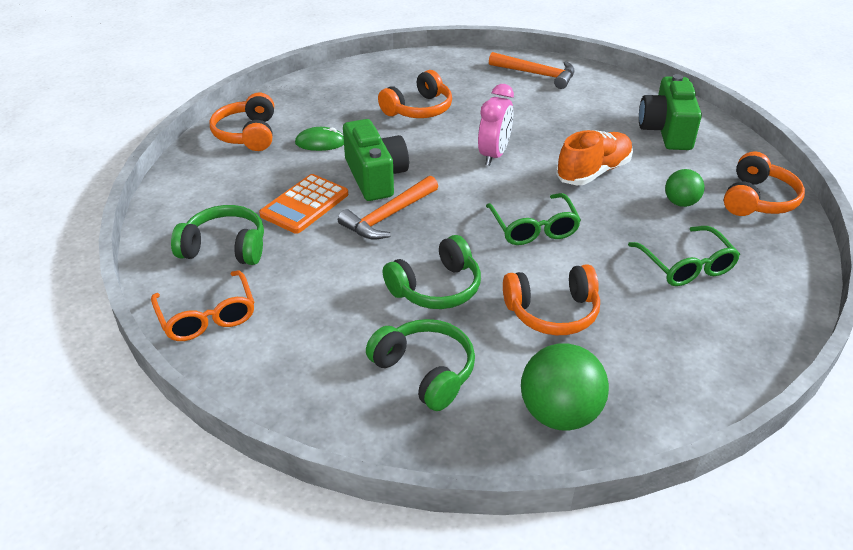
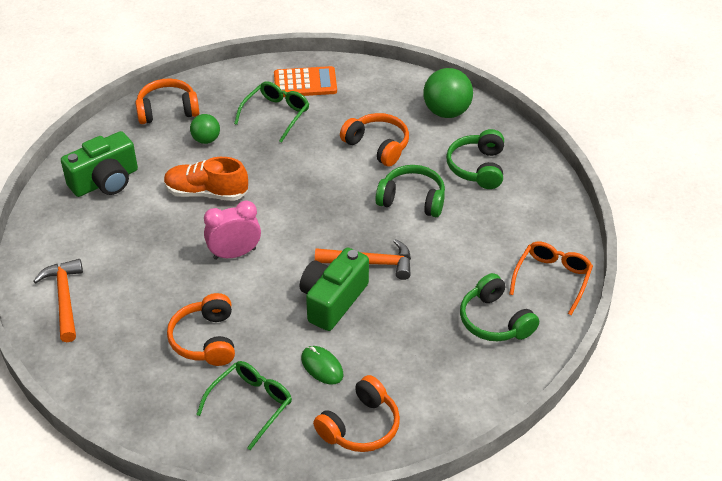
camera: 130 degrees left, 5 degrees up
orange calculator [259,174,348,234] -> orange calculator moved to [274,66,337,97]
orange headphones [378,70,452,118] -> orange headphones turned 105 degrees counterclockwise [167,293,235,366]
green glasses [486,193,581,245] -> green glasses moved to [196,361,292,450]

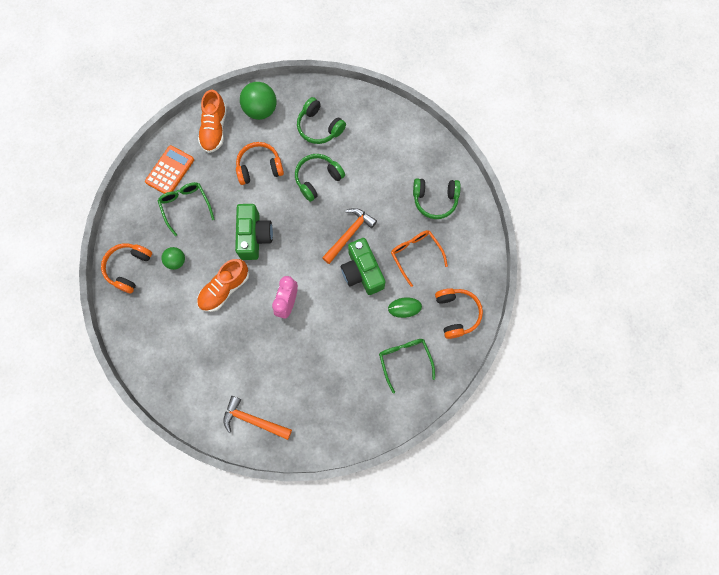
camera: 55 degrees left, 30 degrees up
green camera [61,131,138,197] -> green camera moved to [235,204,273,260]
orange headphones [167,293,235,366] -> none
orange glasses [509,242,593,315] -> orange glasses moved to [391,230,448,287]
none -> orange shoe [198,90,227,153]

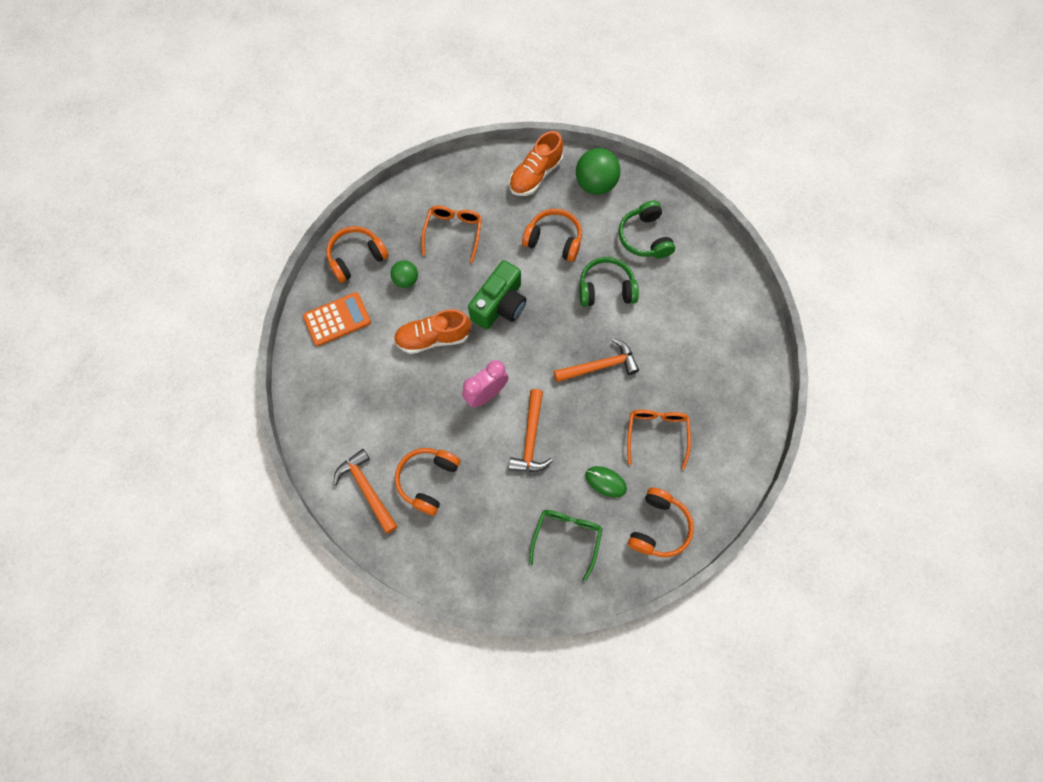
camera: 35 degrees right, 5 degrees down
orange calculator [145,145,194,194] -> orange calculator moved to [303,292,371,346]
green glasses [158,182,215,236] -> orange glasses [421,206,482,263]
green camera [341,238,385,295] -> none
green headphones [413,178,461,219] -> none
none -> orange headphones [395,448,460,515]
none -> orange hammer [509,389,553,472]

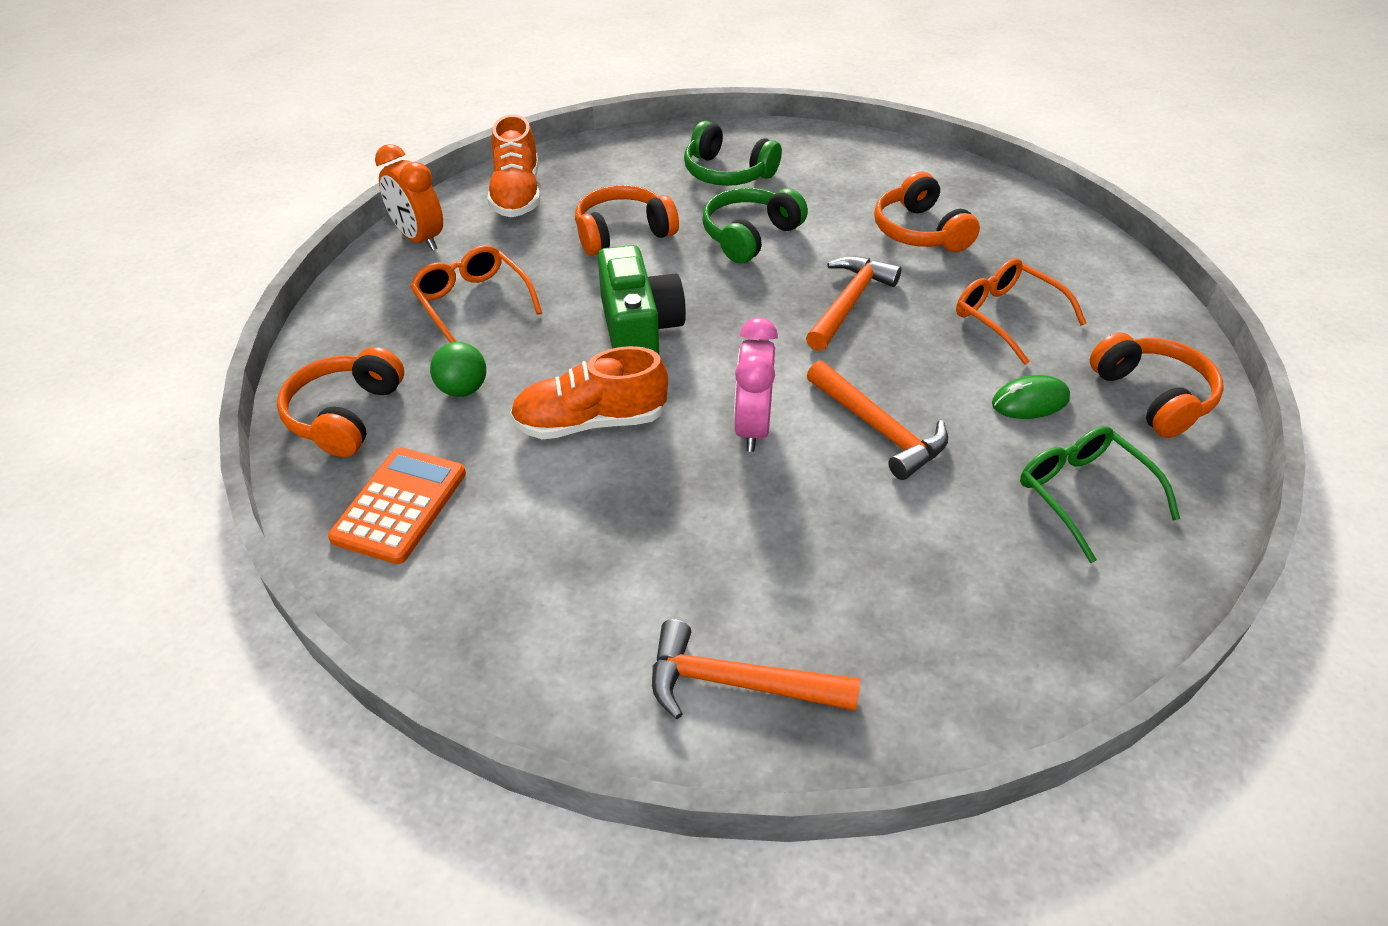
camera: 45 degrees left, 25 degrees down
orange shoe [394,309,471,354] -> orange shoe turned 45 degrees clockwise [510,346,668,439]
orange headphones [395,448,460,515] -> orange headphones moved to [874,172,980,252]
green ball [576,148,621,195] -> none
none -> orange clock [375,144,443,251]

